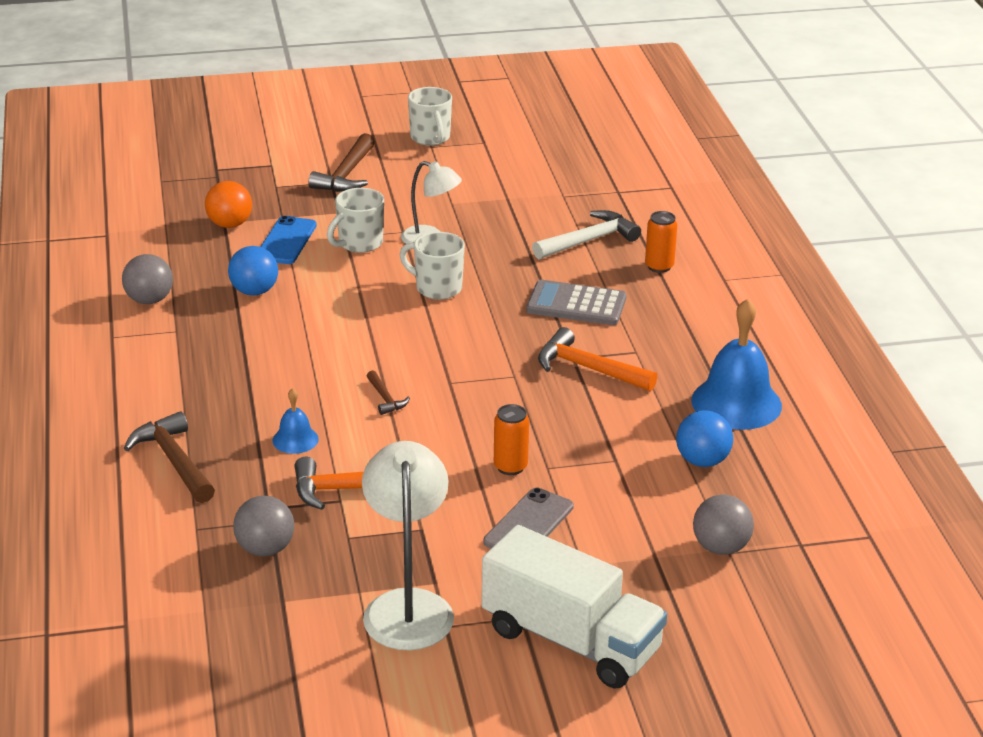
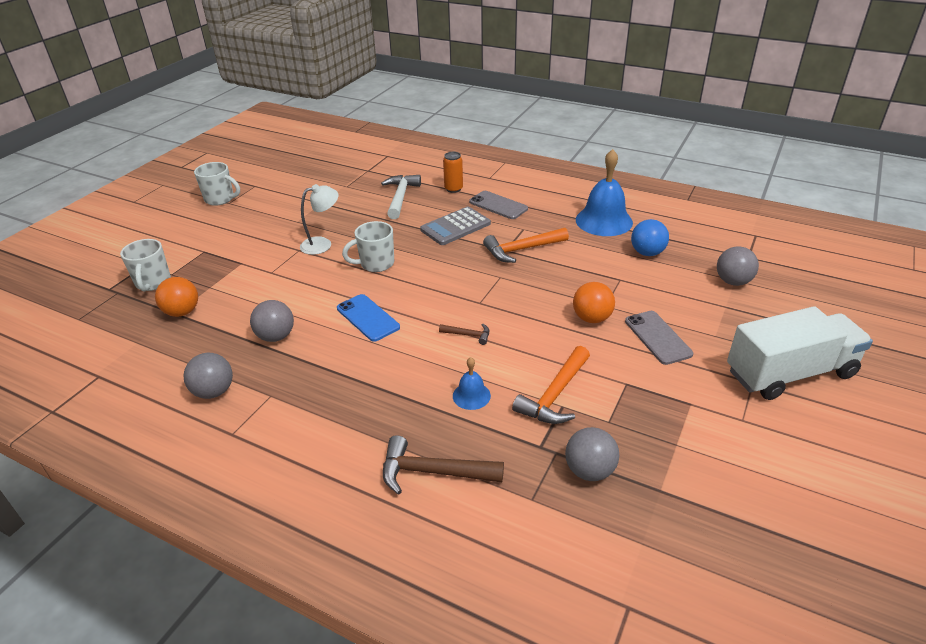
camera: 50 degrees left, 5 degrees up
blue ball [228,246,278,296] -> grey ball [250,300,294,342]
blue phone [260,216,317,264] -> blue phone moved to [337,294,400,342]
brown hammer [308,133,375,192] -> none
white mug [327,188,384,253] -> white mug moved to [120,239,171,291]
white lamp [362,441,454,650] -> none
orange can [494,404,529,475] -> orange ball [573,282,615,323]
none -> grey phone [469,191,528,219]

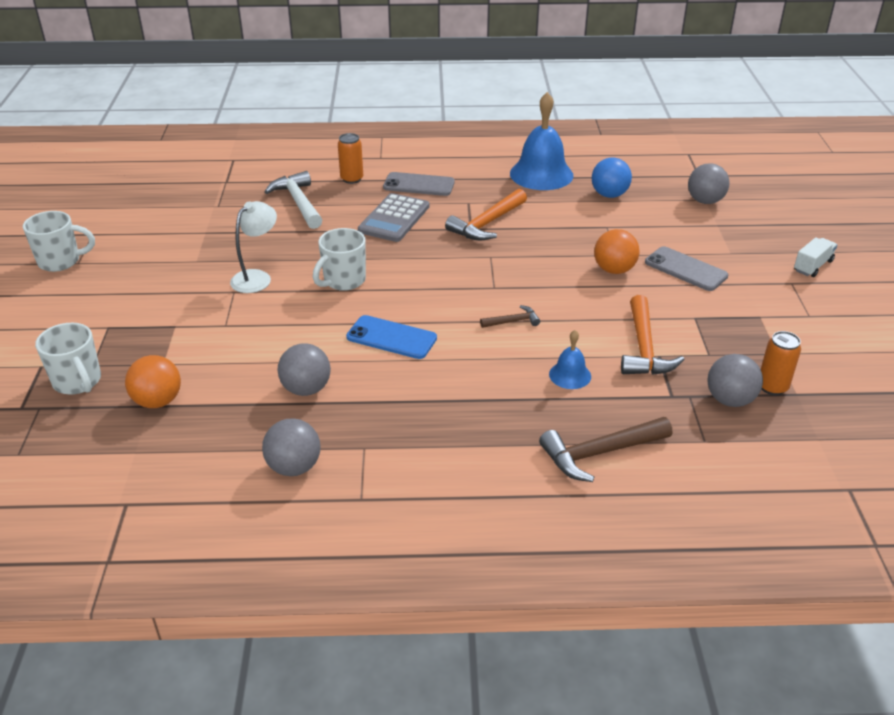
camera: 30 degrees left, 0 degrees up
white truck [727,306,873,400] -> white truck [794,237,837,277], size x0.42
none -> orange can [761,331,801,395]

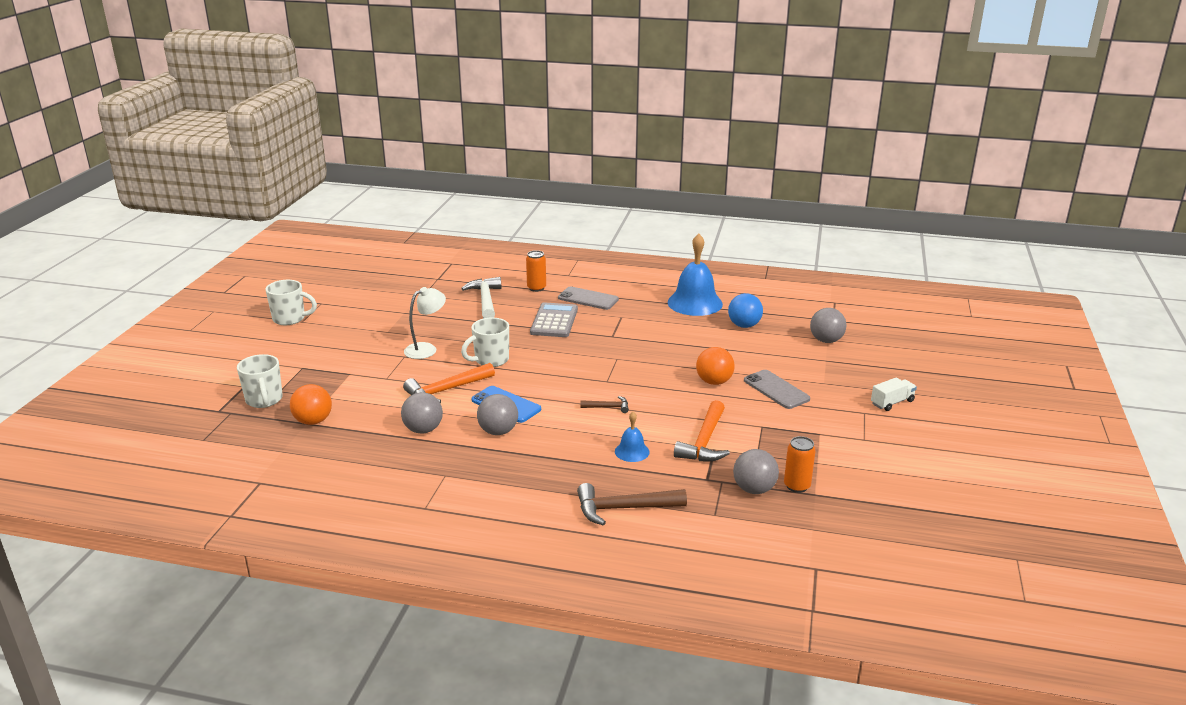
camera: 15 degrees right, 10 degrees down
grey ball [262,419,321,476] -> grey ball moved to [477,394,518,435]
grey calculator [358,193,429,242] -> grey calculator turned 150 degrees clockwise [530,302,578,337]
orange hammer [445,189,527,241] -> orange hammer moved to [403,363,495,403]

